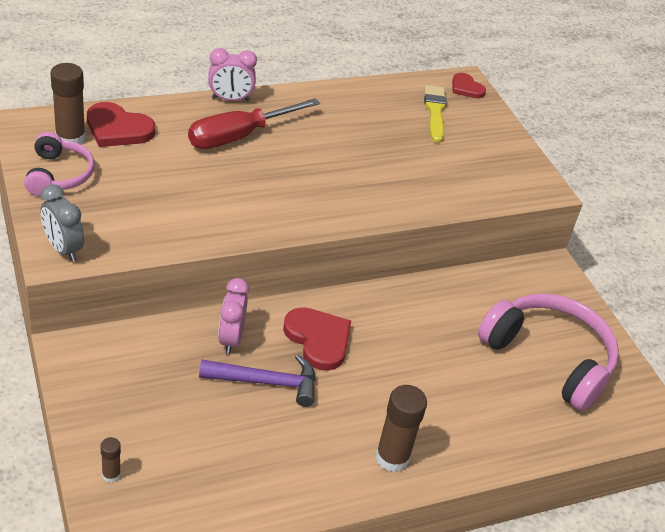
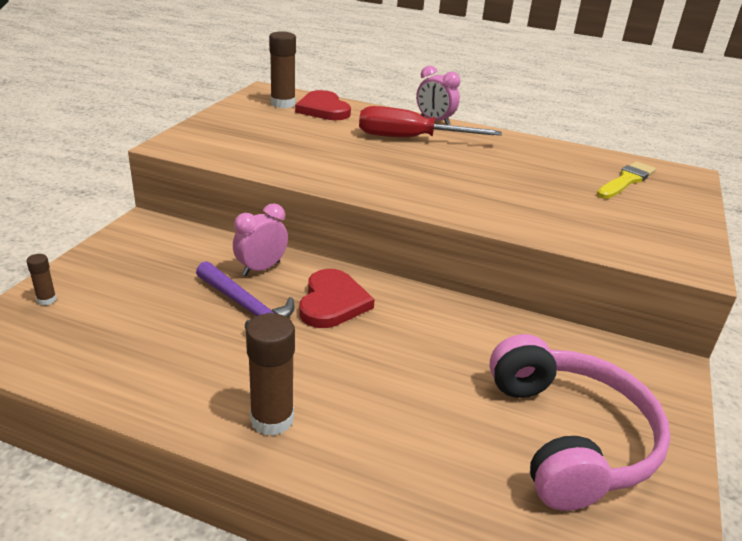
camera: 45 degrees right, 10 degrees down
pink headphones [24,132,94,196] -> none
grey clock [40,184,84,262] -> none
red heart [452,73,486,98] -> none

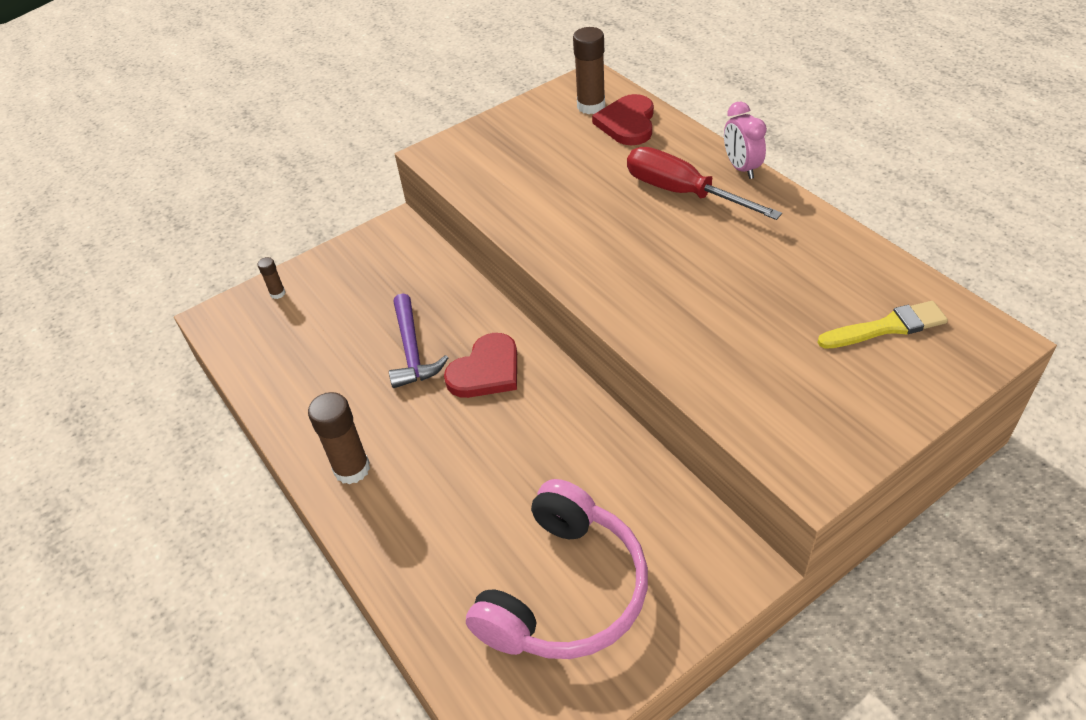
camera: 40 degrees right, 15 degrees up
pink clock [233,203,288,276] -> none

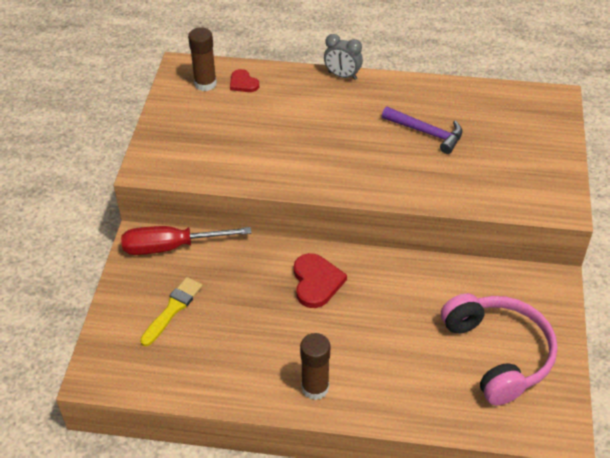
camera: 50 degrees left, 0 degrees up
brown glue stick [258,257,286,299] -> none
purple hammer [389,294,448,388] -> purple hammer moved to [382,107,462,154]
red heart [592,94,654,145] -> red heart [230,69,259,92], size x0.61
red screwdriver [627,147,782,220] -> red screwdriver moved to [121,226,251,255]
pink clock [724,102,767,179] -> grey clock [324,34,363,80]
yellow brush [817,301,948,349] -> yellow brush moved to [140,277,202,347]

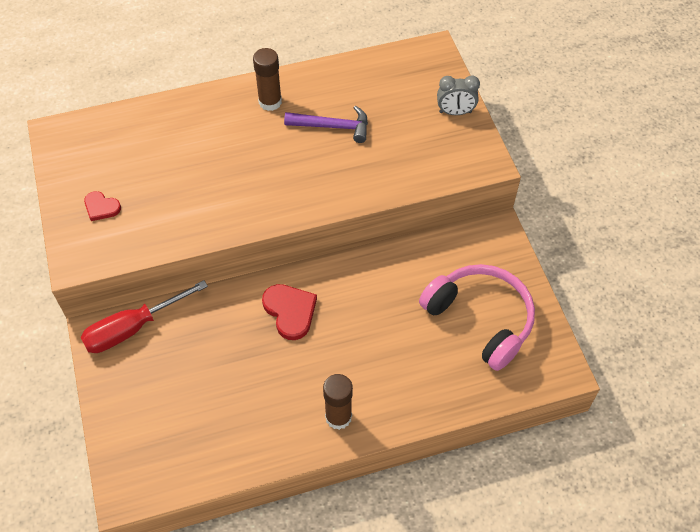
camera: 25 degrees left, 10 degrees up
yellow brush [140,277,202,347] -> none
brown glue stick [188,27,217,91] -> brown glue stick moved to [253,48,282,111]
red heart [230,69,259,92] -> red heart moved to [84,191,121,221]
grey clock [324,34,363,80] -> grey clock moved to [437,76,480,115]

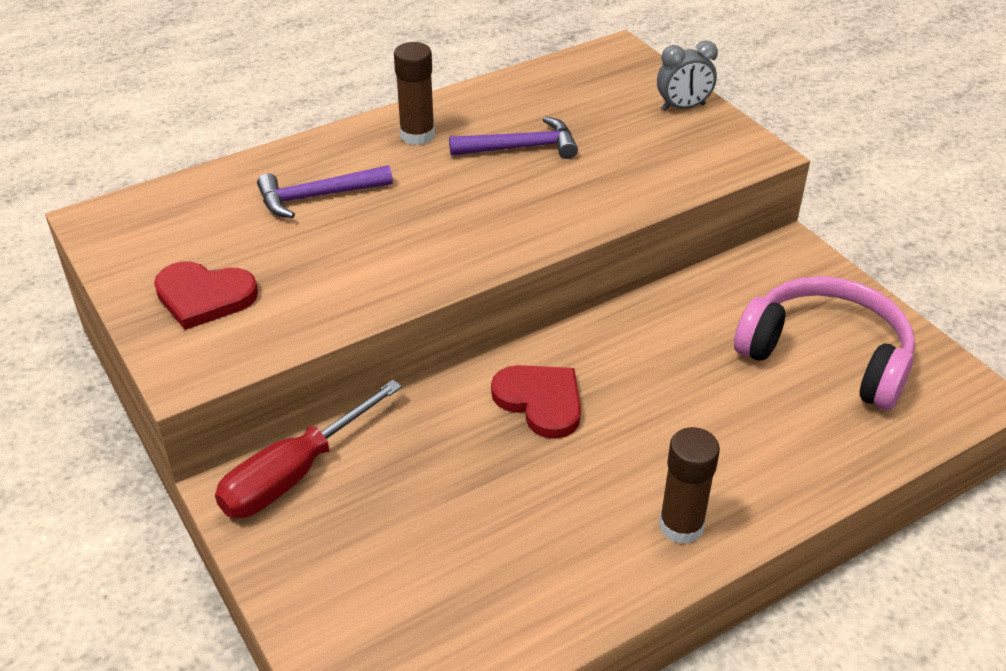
camera: 15 degrees left, 15 degrees down
red heart [84,191,121,221] -> red heart [154,261,258,330], size x1.64
none -> purple hammer [257,165,393,218]

